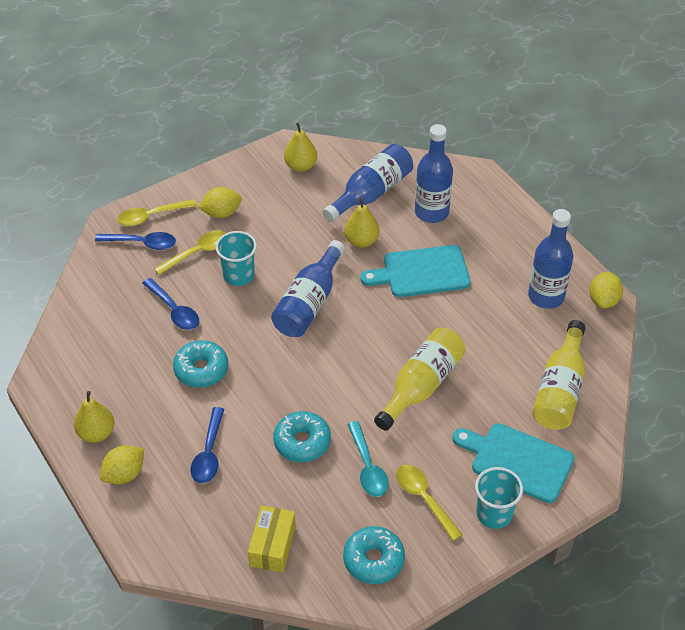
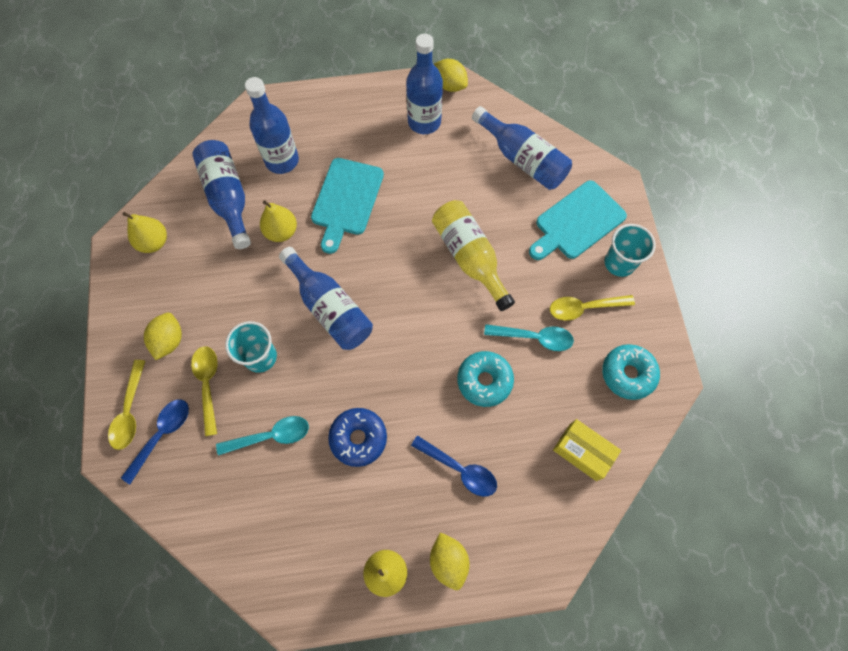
camera: 65 degrees left, 20 degrees up
blue spoon [142,278,199,330] -> turquoise spoon [216,416,309,456]
turquoise donut [173,340,228,388] -> blue donut [328,408,387,467]
yellow bottle [532,320,586,430] -> blue bottle [472,106,572,190]

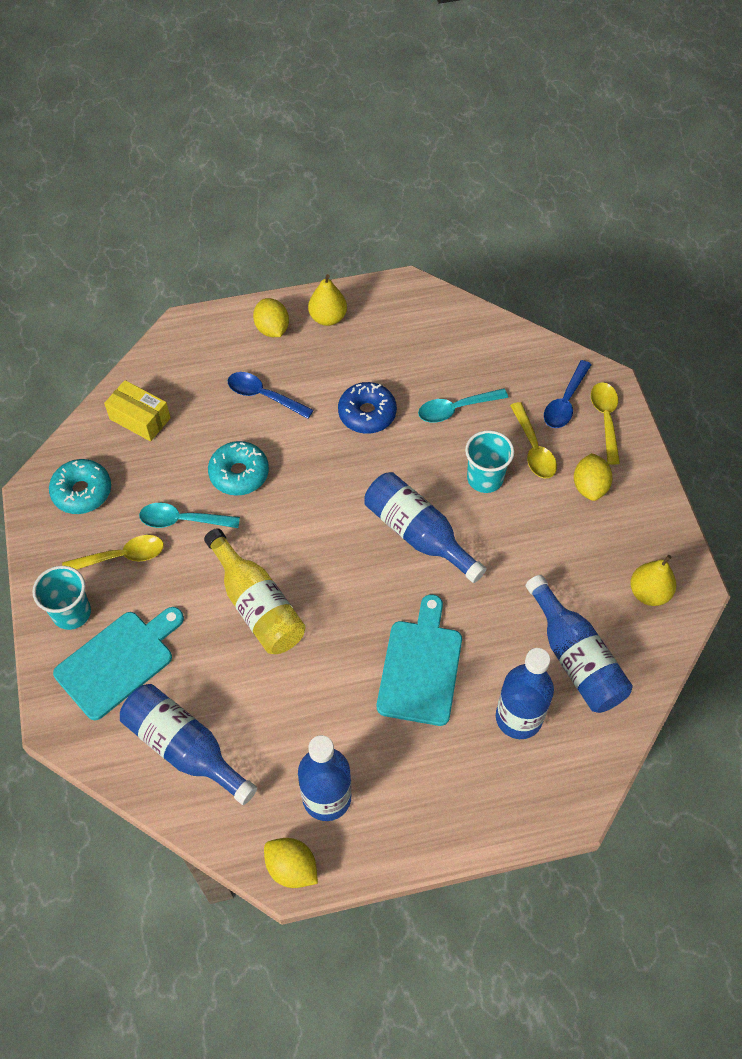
camera: 175 degrees right, 10 degrees down
yellow pear [260,200,297,242] -> none

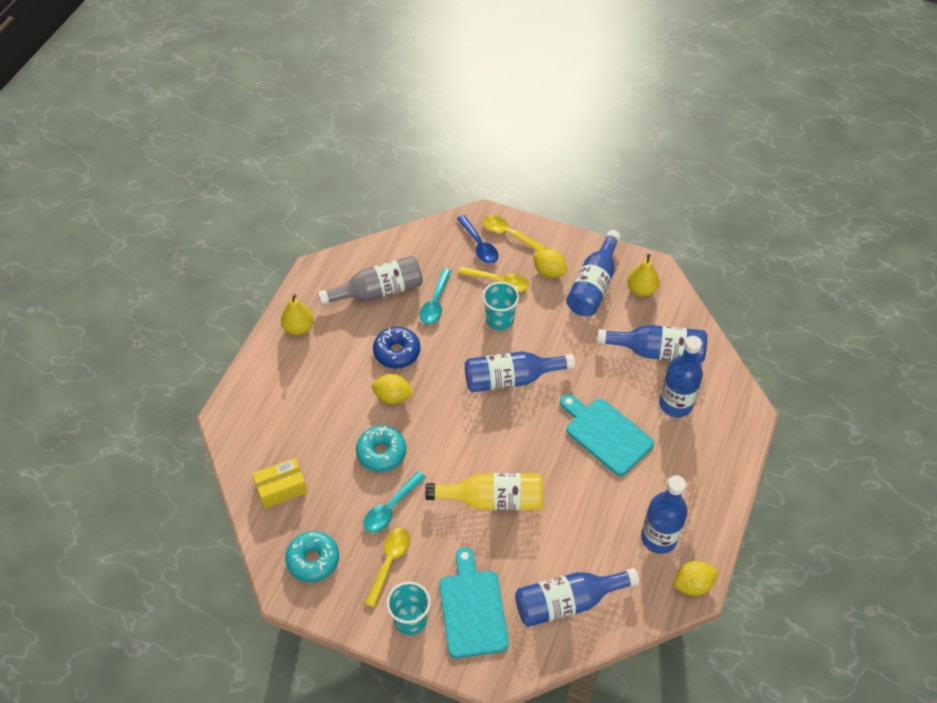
camera: 55 degrees left, 5 degrees down
blue spoon [227,372,314,419] -> none
yellow lemon [253,298,289,337] -> yellow lemon moved to [371,374,414,404]
none -> grey bottle [318,256,423,306]
none -> blue bottle [566,230,621,316]

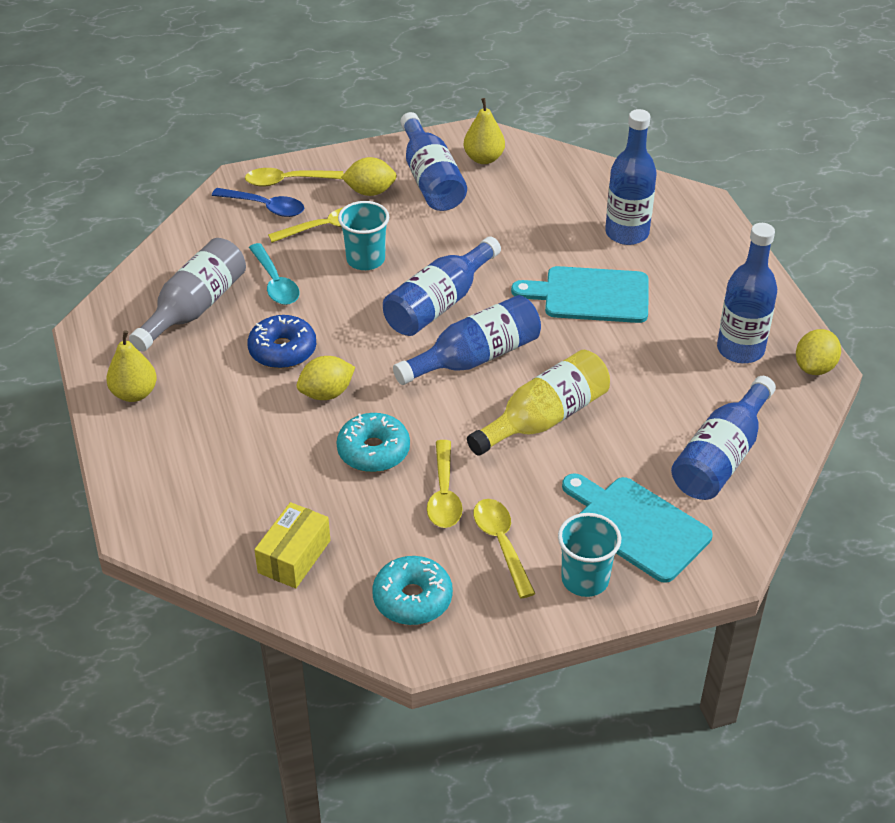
camera: 40 degrees left, 10 degrees down
turquoise spoon [363,471,426,533] -> yellow spoon [427,440,463,528]
blue bottle [597,325,707,364] -> blue bottle moved to [393,295,541,385]

